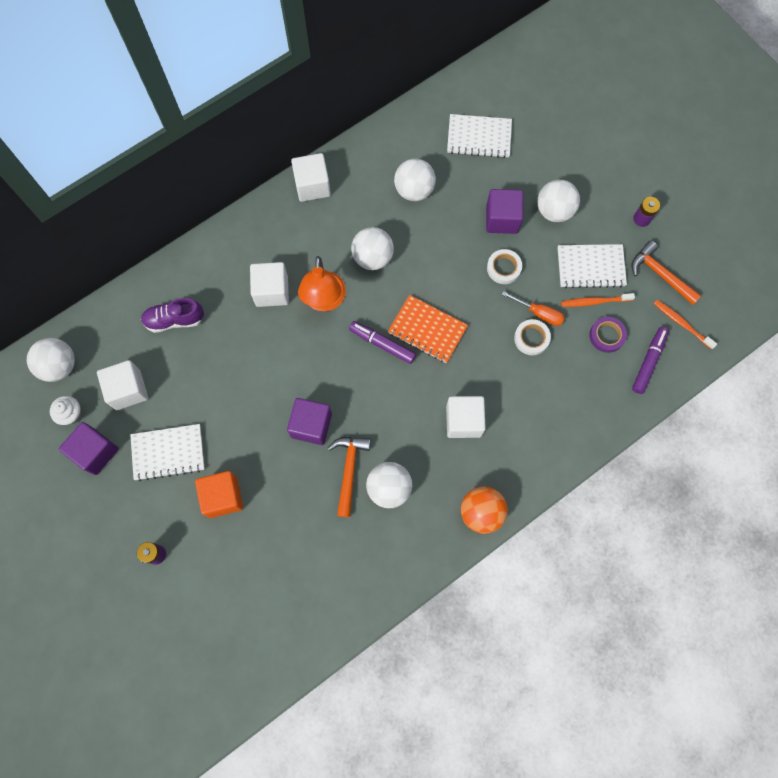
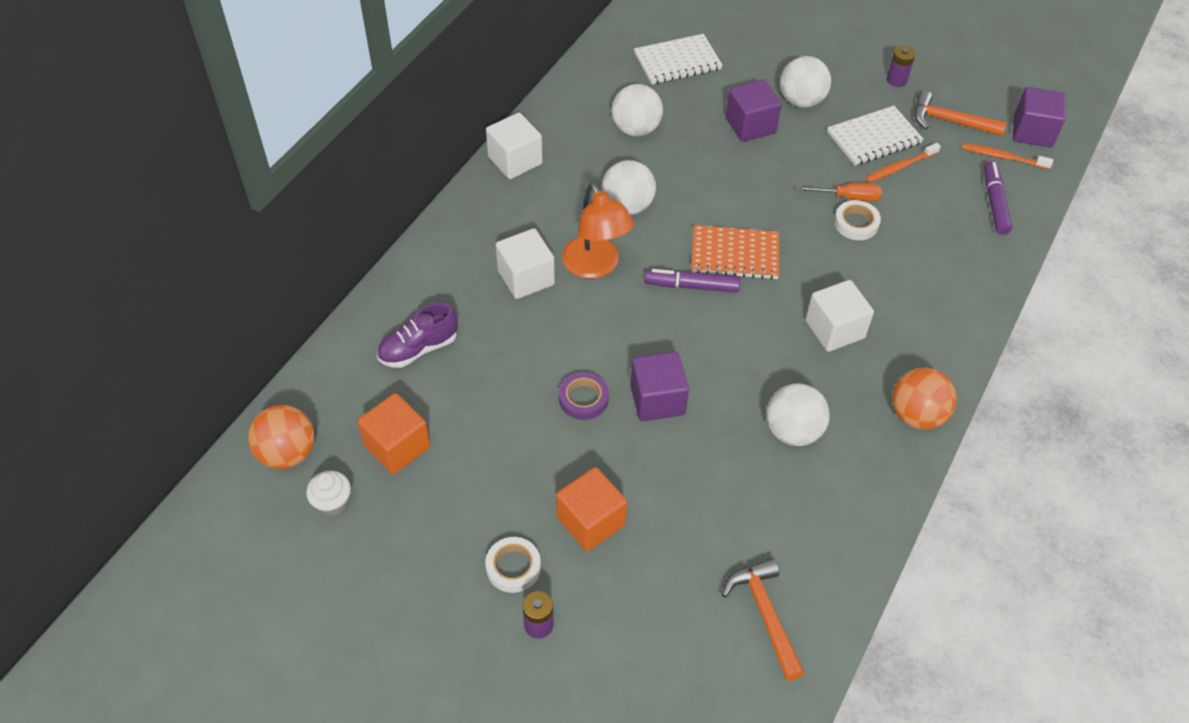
camera: 25 degrees left, 20 degrees down
white ball [27,338,75,382] -> orange ball [248,405,314,469]
purple cube [59,422,119,475] -> purple cube moved to [1013,87,1066,147]
white cube [97,360,148,410] -> orange cube [357,393,430,474]
white notebook [130,424,205,481] -> none
orange hammer [328,437,371,517] -> orange hammer moved to [722,558,805,681]
white tape [487,249,522,284] -> white tape moved to [485,537,541,593]
purple tape [589,317,627,353] -> purple tape moved to [559,372,609,420]

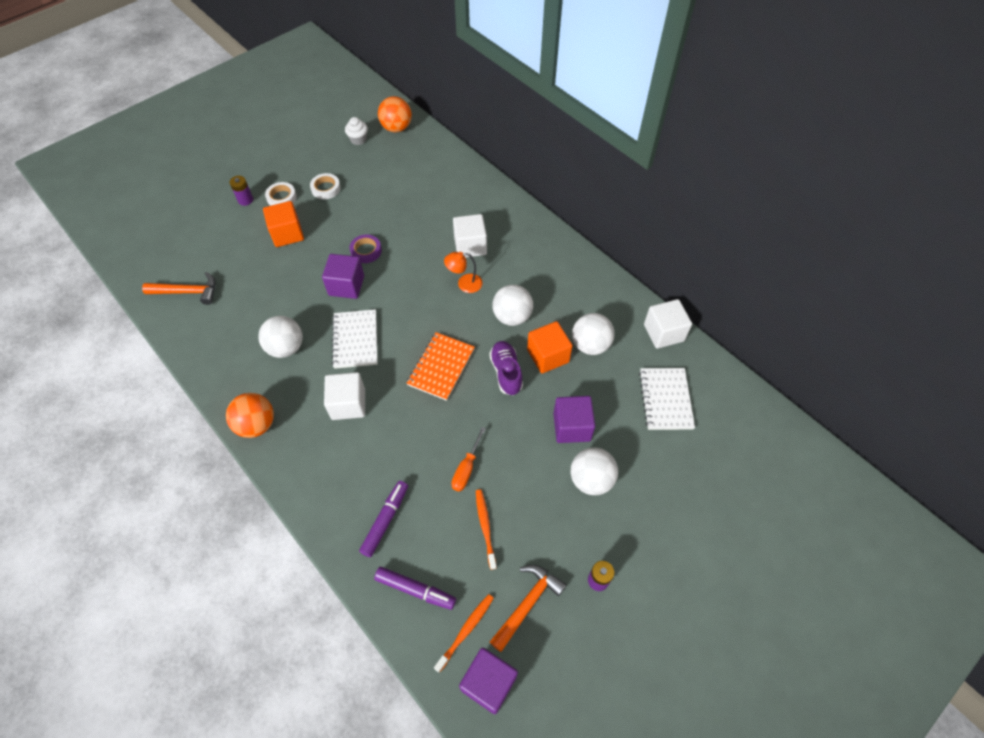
camera: 110 degrees right, 5 degrees up
orange cube [357,393,430,474] -> orange cube moved to [527,321,572,373]
purple shoe [377,303,458,368] -> purple shoe moved to [489,341,523,395]
white cube [486,113,543,179] -> white cube moved to [644,299,692,349]
orange lamp [562,183,634,279] -> orange lamp [444,252,483,293], size x0.61
purple marker [644,269,740,293] -> purple marker moved to [359,481,408,557]
white notebook [827,106,924,166] -> white notebook moved to [332,309,378,369]
white tape [834,200,881,240] -> white tape moved to [310,173,341,199]

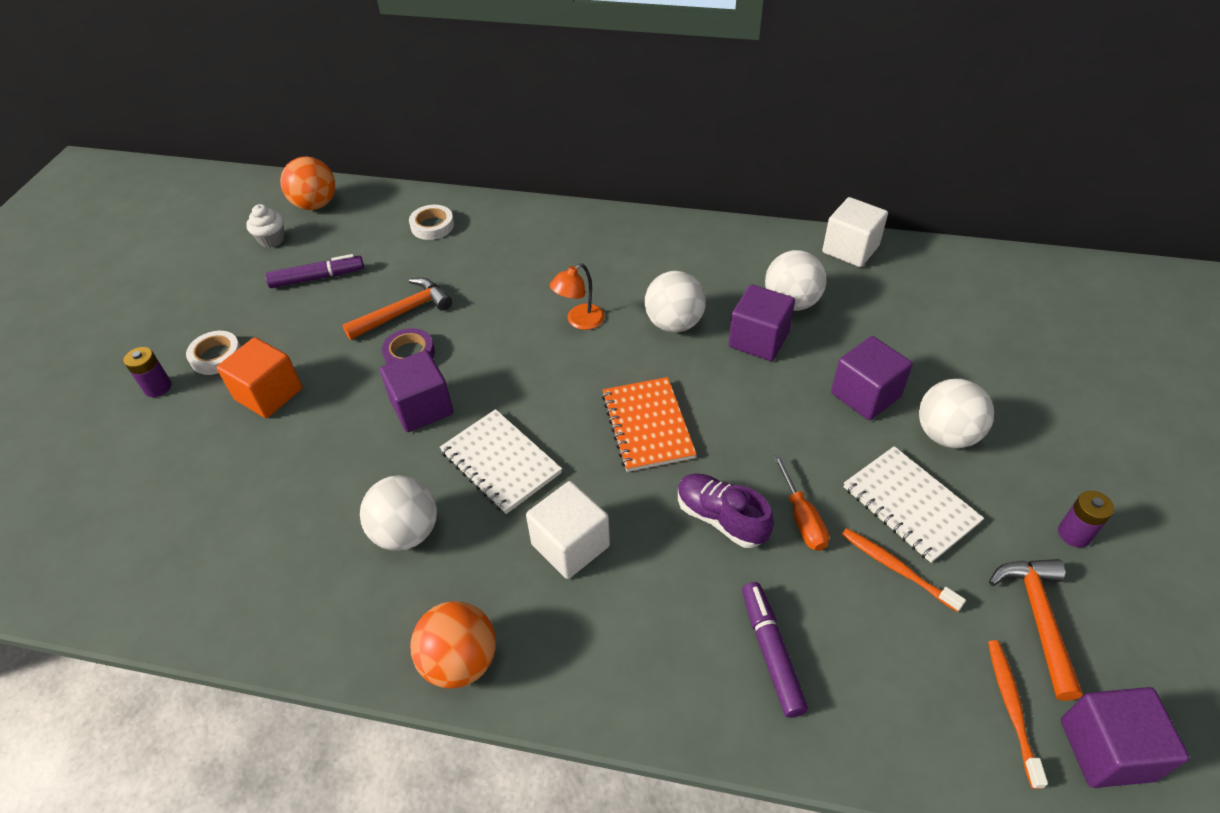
camera: 35 degrees left, 10 degrees down
orange hammer [142,272,216,305] -> orange hammer moved to [342,278,452,340]
white tape [310,173,341,199] -> white tape moved to [409,205,454,240]
purple marker [374,567,456,610] -> purple marker moved to [265,254,364,288]
white cube [453,214,487,258] -> none
purple shoe [489,341,523,395] -> purple shoe moved to [678,474,774,548]
orange cube [527,321,572,373] -> purple cube [729,284,795,361]
white notebook [639,368,695,430] -> white notebook moved to [844,446,984,563]

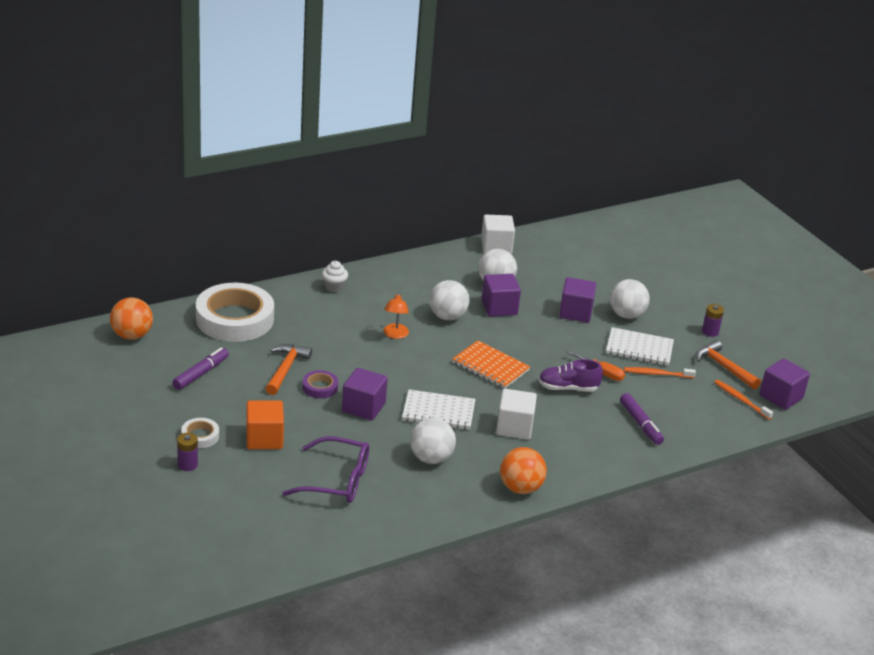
camera: 45 degrees left, 15 degrees down
white cupcake [246,204,285,248] -> white cupcake moved to [322,261,348,292]
white tape [409,205,454,240] -> white tape [196,283,274,342], size x2.30
purple marker [742,582,808,718] -> purple marker turned 150 degrees counterclockwise [620,393,664,445]
none -> purple glasses [282,436,369,503]

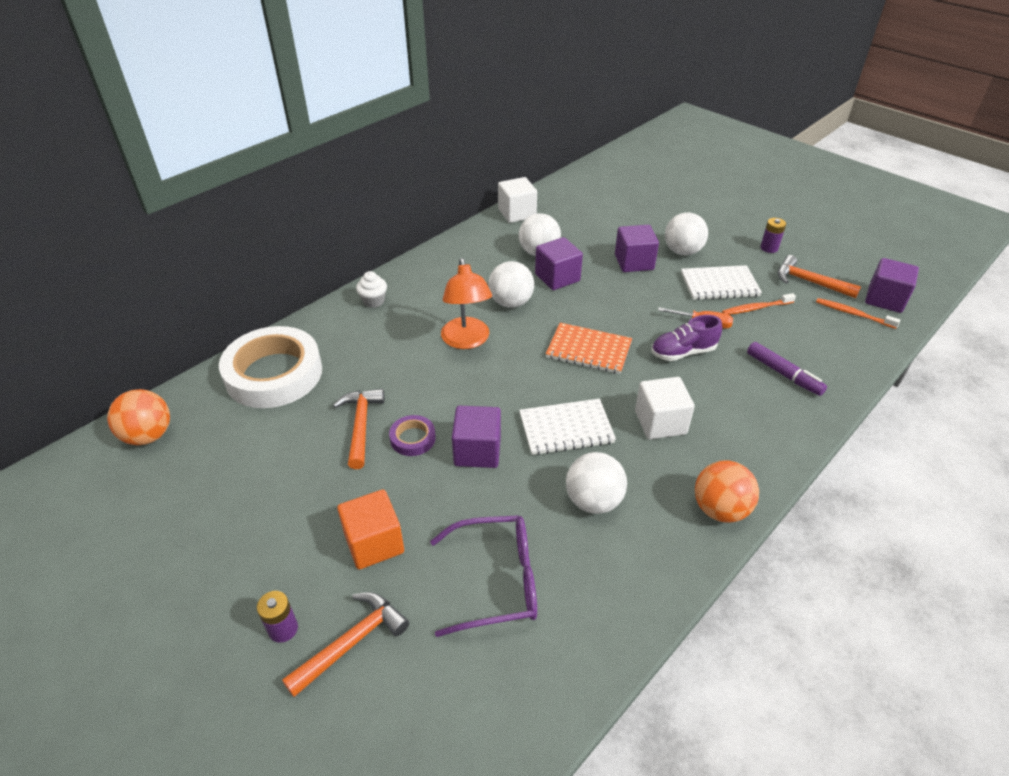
camera: 15 degrees left, 10 degrees up
purple marker [172,347,229,390] -> none
white tape [181,418,219,448] -> none
orange lamp [383,292,409,339] -> orange lamp [441,258,492,349], size x1.63
none -> orange hammer [282,592,409,697]

